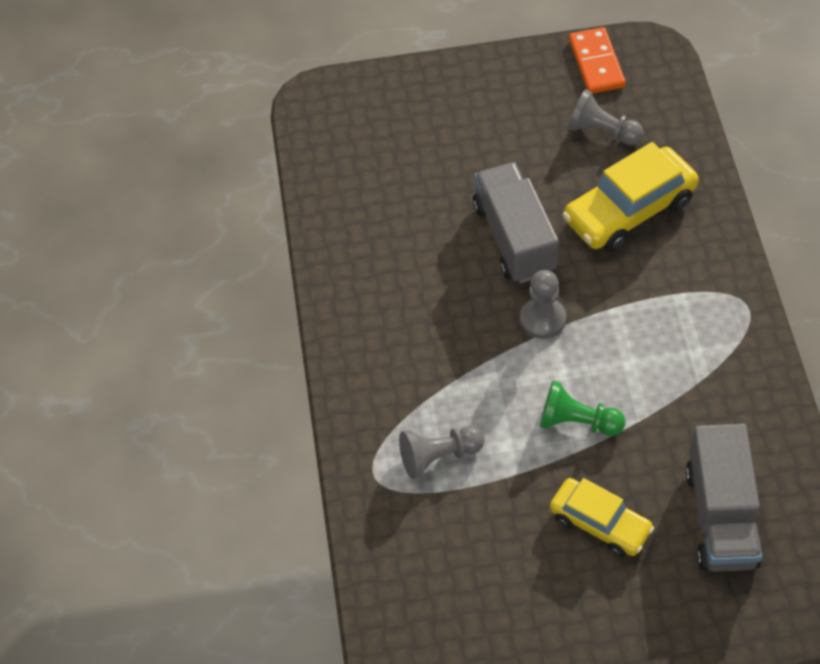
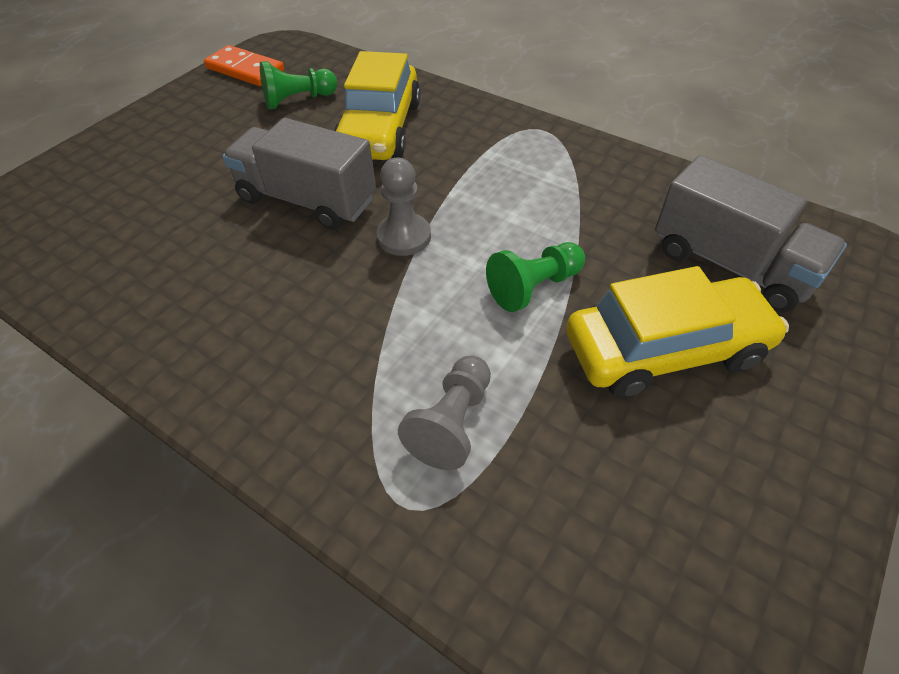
camera: 50 degrees left, 5 degrees down
yellow car [550,478,654,557] -> yellow car [566,266,789,398], size x1.54
grey pawn [568,89,644,145] -> green pawn [260,61,337,109]

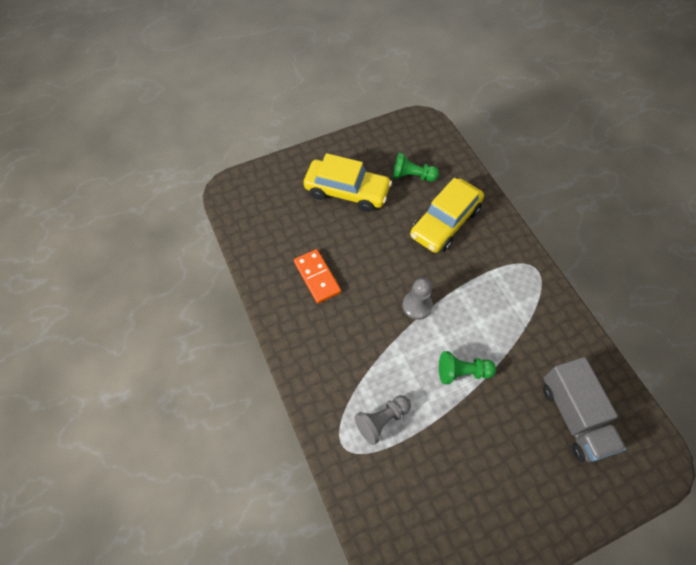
camera: 30 degrees right, 10 degrees up
orange domino [204,45,284,86] -> orange domino moved to [294,249,341,303]
grey truck [222,118,376,230] -> none
yellow car [566,266,789,398] -> yellow car moved to [304,153,392,212]

